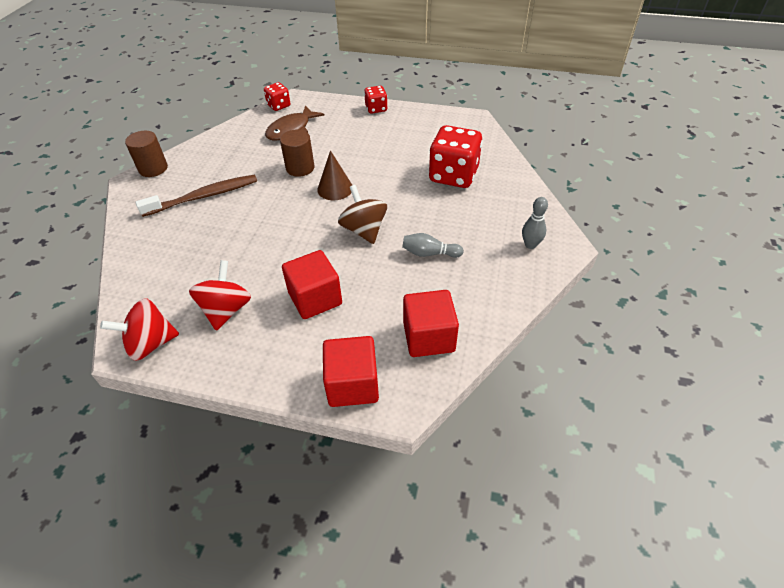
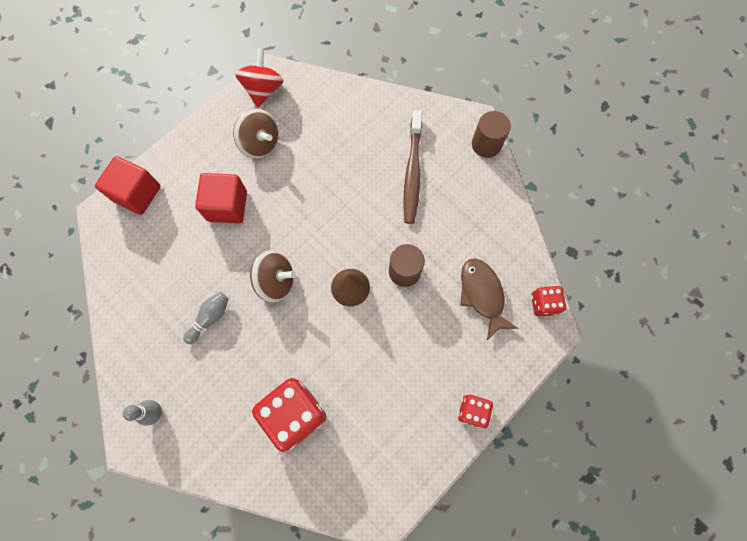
camera: 120 degrees right, 25 degrees up
red spinning top [189,260,251,331] -> brown spinning top [233,108,279,159]
red cube [403,290,459,357] -> none

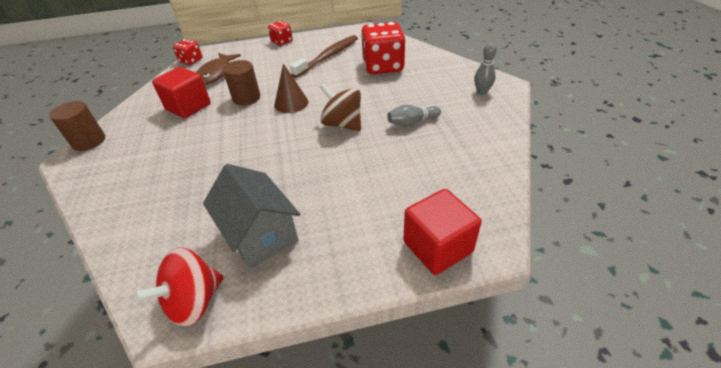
camera: 145 degrees left, 30 degrees down
red cube [195,173,247,223] -> red cube moved to [152,67,211,119]
brown spinning top [233,108,279,159] -> grey house [203,164,300,269]
brown toothbrush [403,110,422,224] -> brown toothbrush moved to [290,35,358,78]

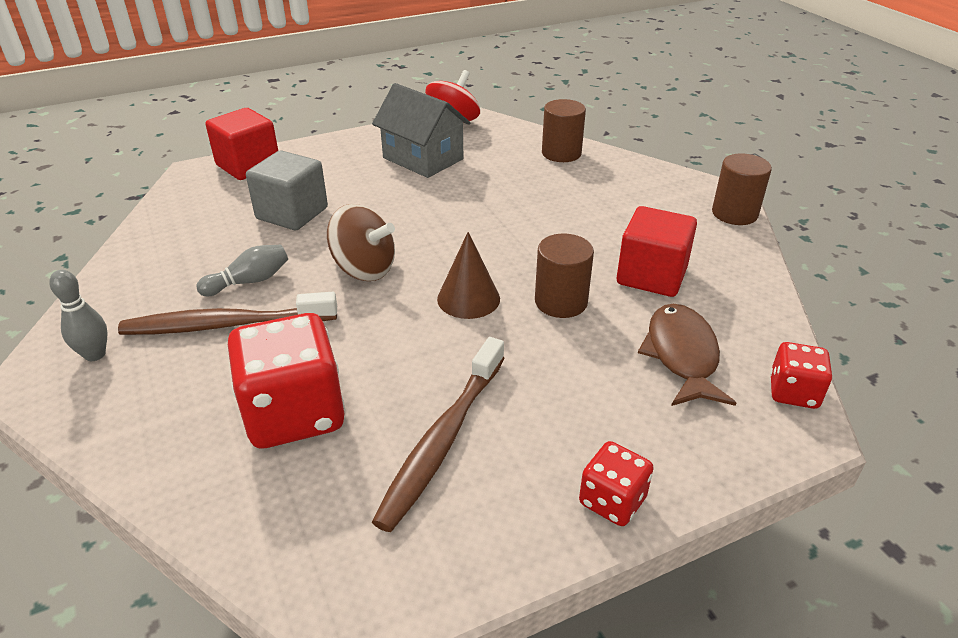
camera: 165 degrees right, 5 degrees down
none -> brown toothbrush [118,292,337,335]
none -> grey cube [246,151,328,230]
none -> brown cylinder [542,99,586,162]

